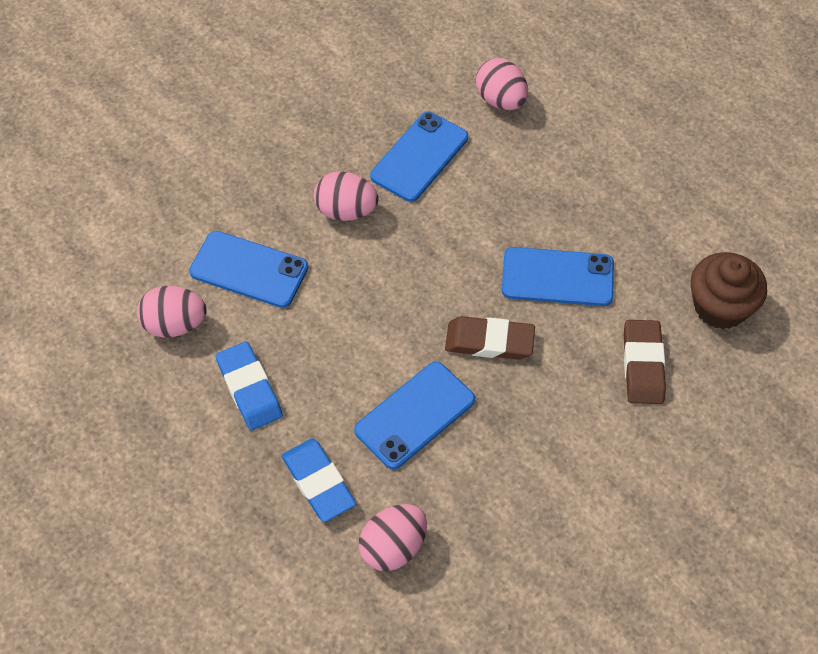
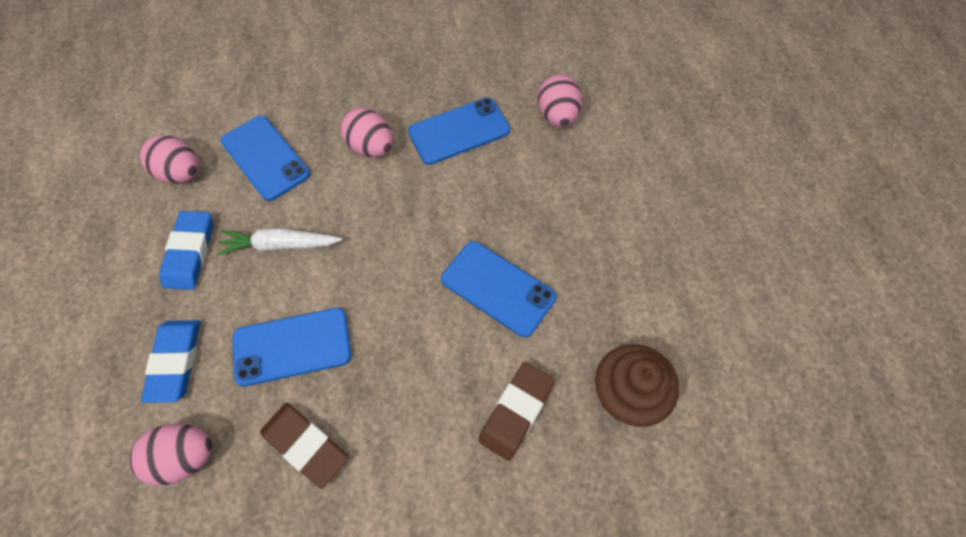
camera: 30 degrees right, 5 degrees up
brown eraser [445,316,535,360] -> brown eraser moved to [260,403,348,489]
none -> white carrot [217,228,342,256]

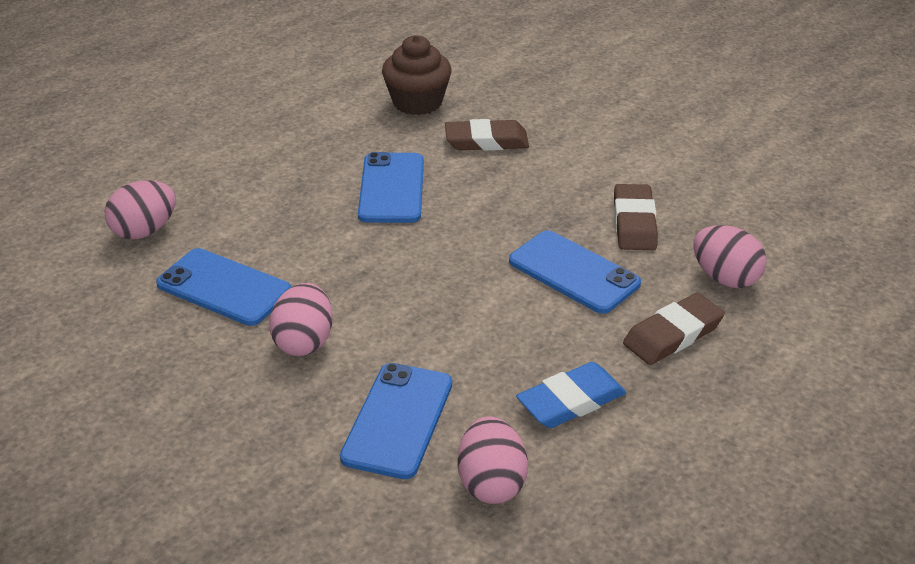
camera: 125 degrees left, 25 degrees down
blue eraser [141,320,200,403] -> brown eraser [623,293,725,365]
white carrot [217,228,342,256] -> none

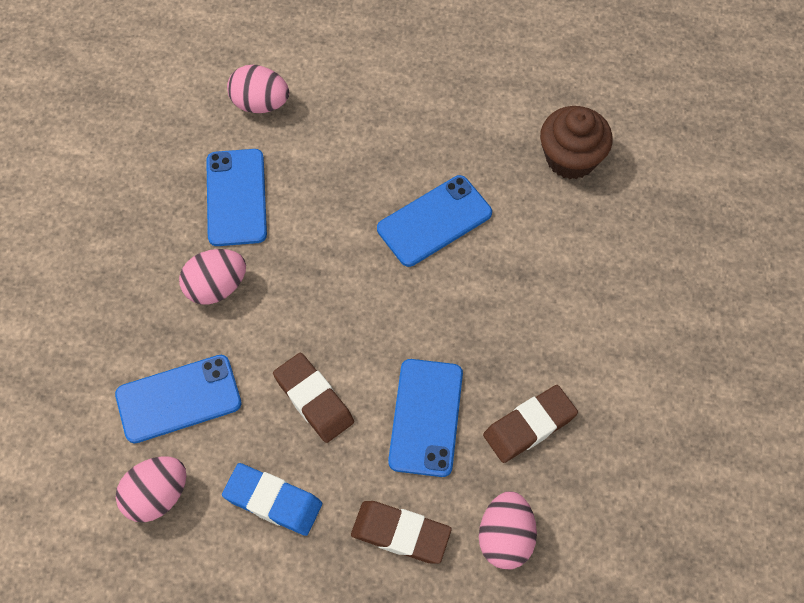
camera: 55 degrees right, 25 degrees up
brown eraser [445,119,529,151] -> brown eraser moved to [273,353,354,443]

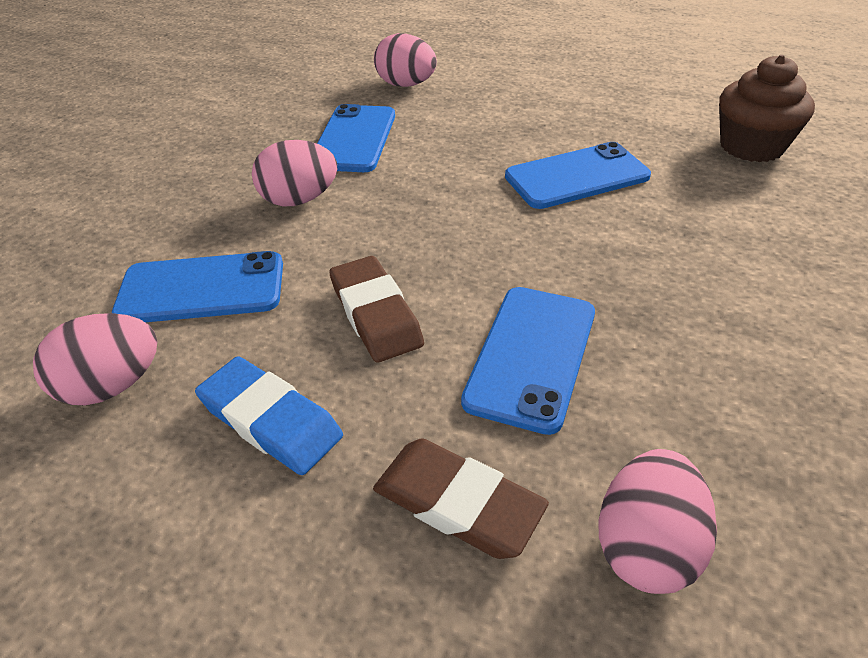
camera: 15 degrees right, 20 degrees down
brown eraser [483,385,578,463] -> none

